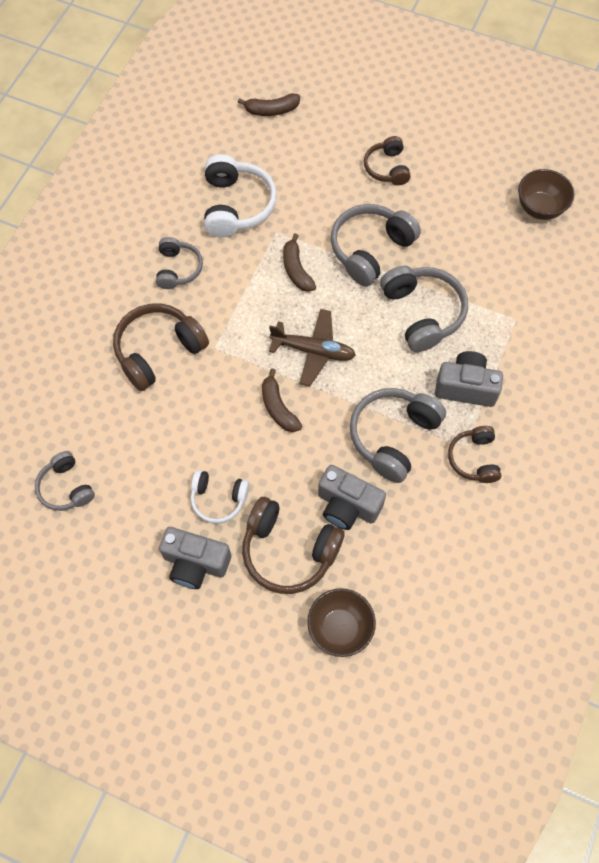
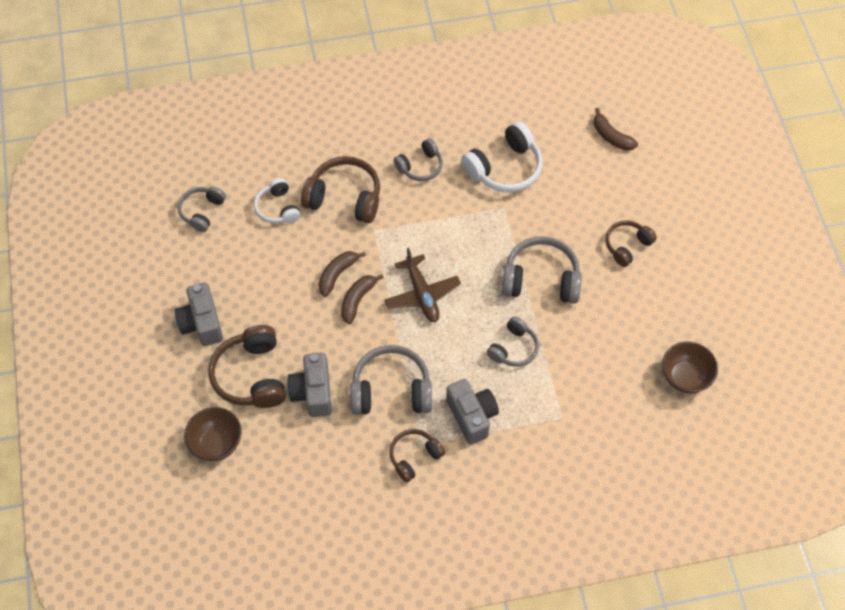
camera: 55 degrees right, 5 degrees down
white headphones [190,470,249,524] -> white headphones moved to [254,178,300,224]
brown banana [283,233,316,292] -> brown banana moved to [319,251,366,297]
grey headphones [380,266,468,352] -> grey headphones [487,316,539,367], size x0.61

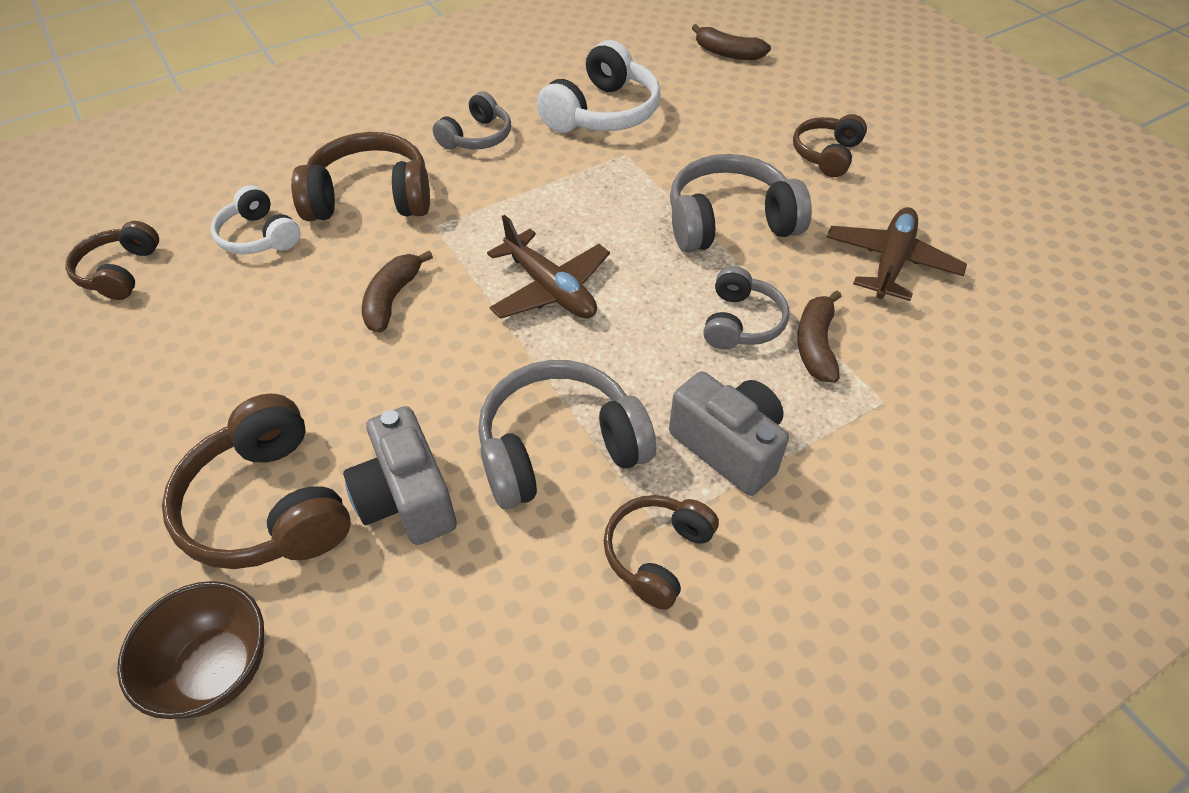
camera: 20 degrees left, 10 degrees down
grey camera [175,282,223,346] -> none
grey headphones [178,187,226,232] -> brown headphones [65,221,159,300]
brown banana [341,275,384,324] -> brown banana moved to [797,291,842,383]
brown bowl [662,342,718,394] -> none
none -> brown plane [827,207,967,301]

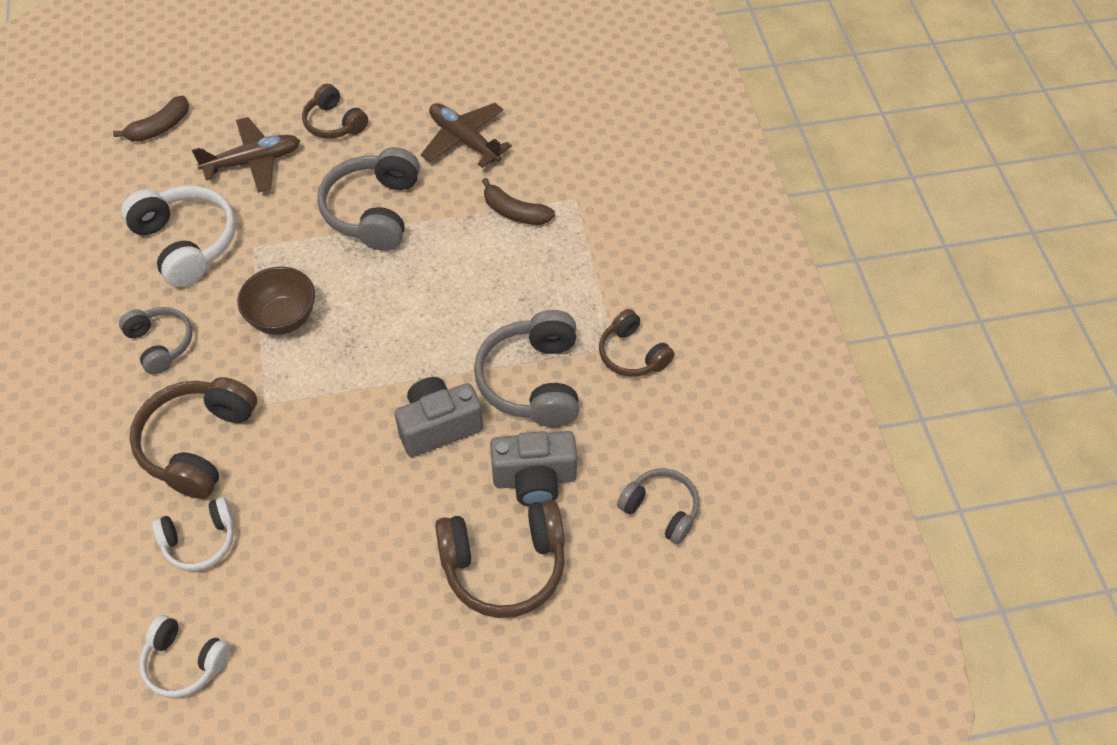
camera: 70 degrees left, 5 degrees up
brown headphones [65,221,159,300] -> white headphones [139,615,230,698]
brown bowl [117,581,264,719] -> brown bowl moved to [237,267,315,335]
brown banana [362,251,433,333] -> none
brown plane [487,215,610,319] -> brown plane moved to [192,117,300,193]
grey camera [669,371,789,496] -> grey camera moved to [395,377,483,457]
grey headphones [703,266,789,350] -> grey headphones moved to [617,468,699,544]

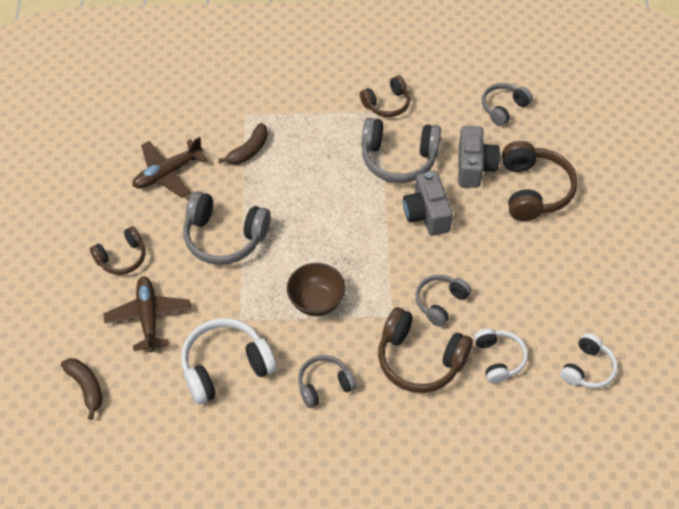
camera: 80 degrees left, 0 degrees up
none -> grey headphones [416,275,472,327]

